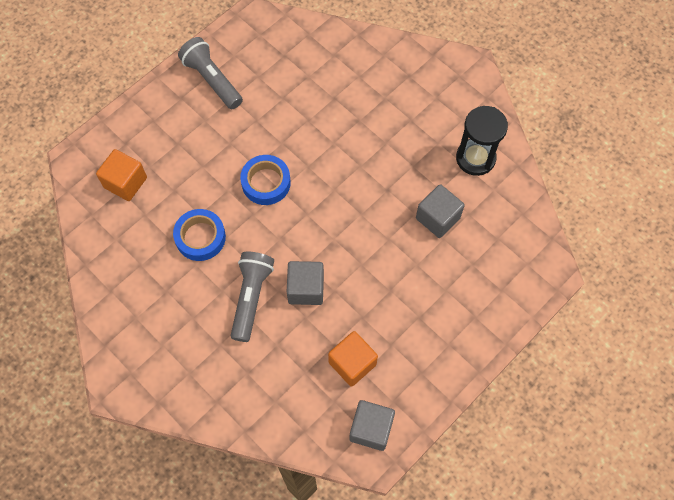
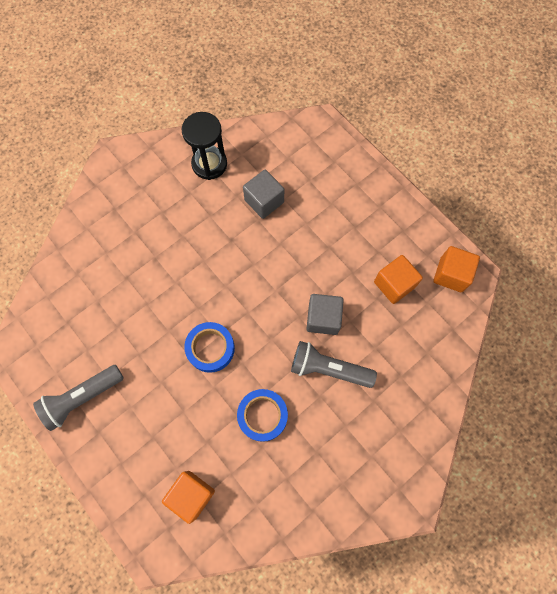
camera: 85 degrees left, 5 degrees up
grey cube [349,400,395,451] -> orange cube [433,246,480,292]

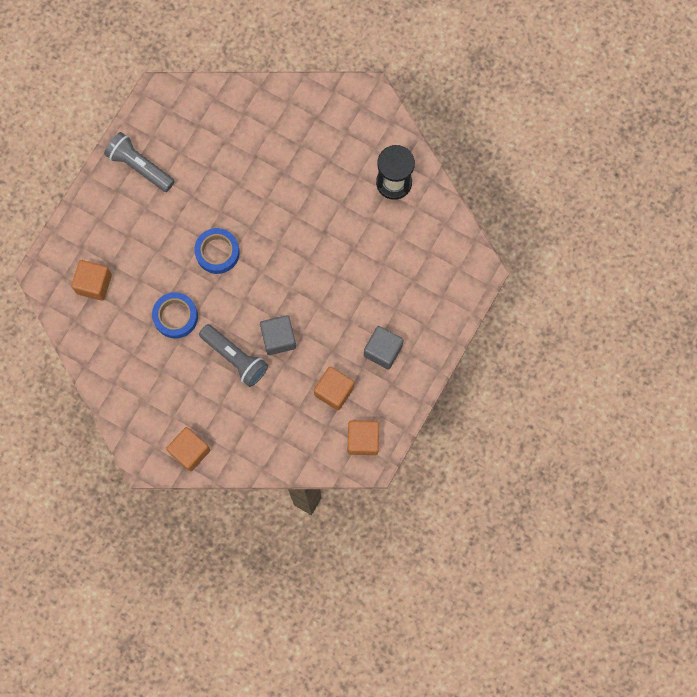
camera: 70 degrees right, 5 degrees up
grey cube [243,170,284,219] -> grey cube moved to [364,326,404,369]
grey flashlight [291,341,377,388] -> grey flashlight turned 135 degrees clockwise [199,324,268,387]
none -> orange cube [166,427,210,472]

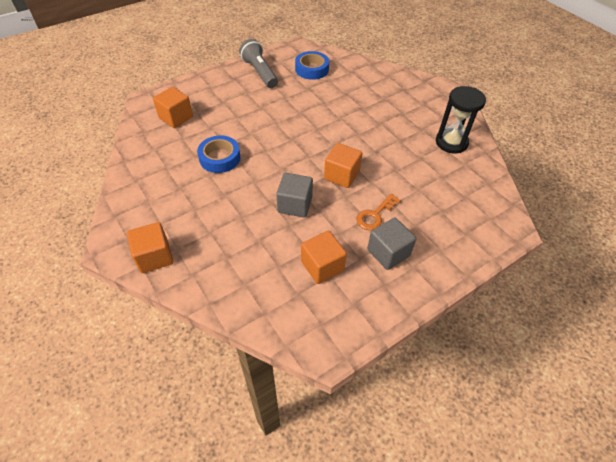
camera: 25 degrees right, 25 degrees down
blue tape [194,228,240,274] -> blue tape moved to [295,51,329,80]
grey flashlight [199,324,268,387] -> none
orange cube [348,421,379,455] -> orange cube moved to [324,143,363,188]
none -> orange key [356,194,401,230]

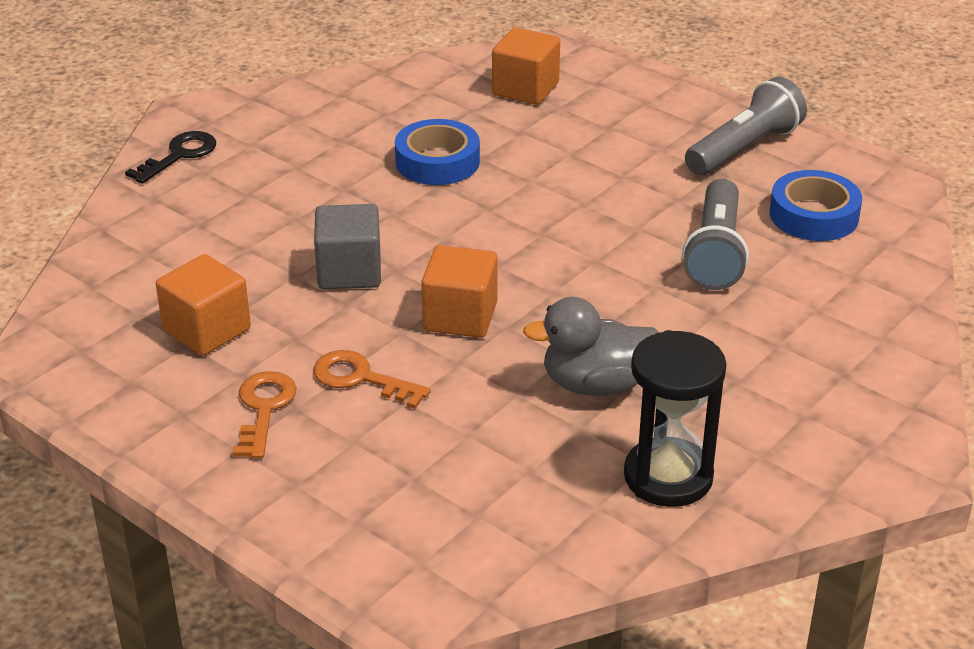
camera: 75 degrees right, 15 degrees down
orange cube [127,222,173,273] -> black key [125,131,216,184]
grey cube [367,218,416,270] -> orange key [232,371,297,458]
none -> grey duck [523,297,660,396]
none -> grey flashlight [682,179,749,290]

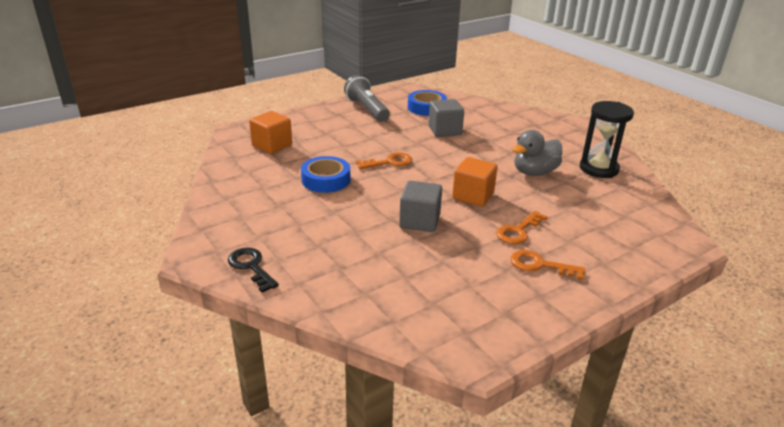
camera: 75 degrees left, 5 degrees down
orange cube [156,254,251,356] -> none
grey duck [523,297,660,396] -> grey duck turned 45 degrees clockwise [512,130,562,176]
grey flashlight [682,179,749,290] -> grey cube [428,99,464,137]
none -> orange key [356,152,412,169]

